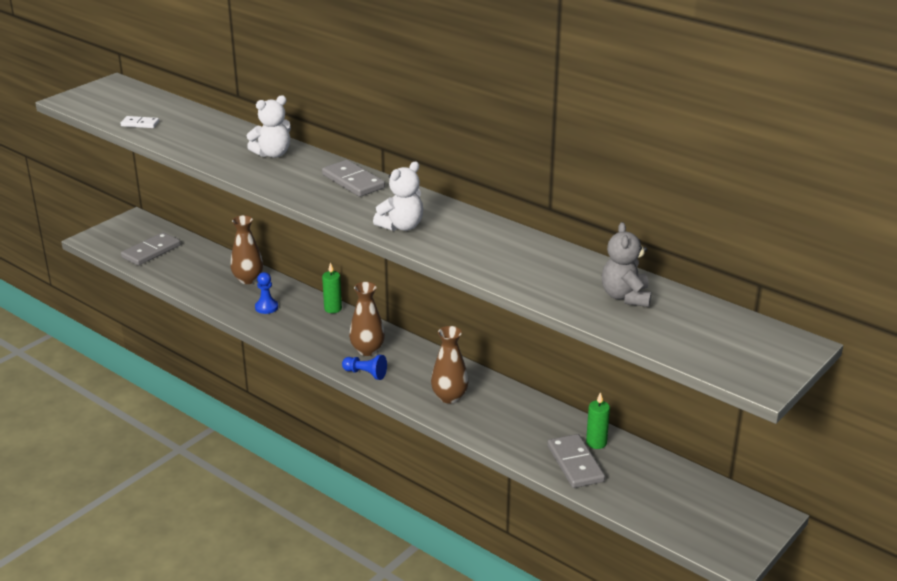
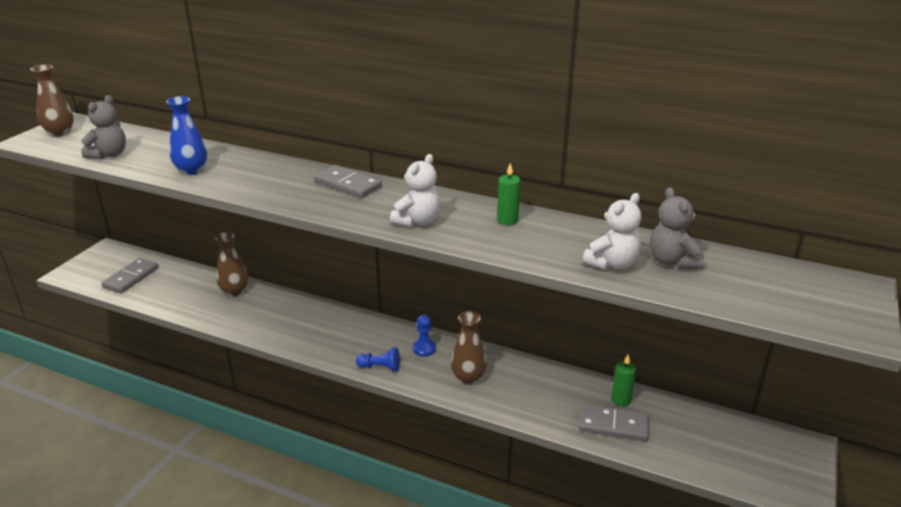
camera: 15 degrees left, 0 degrees up
white domino [121,116,159,128] -> grey teddy bear [81,95,126,159]
white teddy bear [247,95,291,158] -> white teddy bear moved to [583,193,641,270]
blue pawn [255,272,278,314] -> blue pawn moved to [413,315,436,357]
green candle [322,262,342,313] -> green candle moved to [497,163,520,226]
brown vase [349,282,385,356] -> brown vase moved to [30,65,74,137]
grey domino [547,434,605,488] -> grey domino turned 45 degrees counterclockwise [579,404,649,442]
none -> blue vase [166,96,207,175]

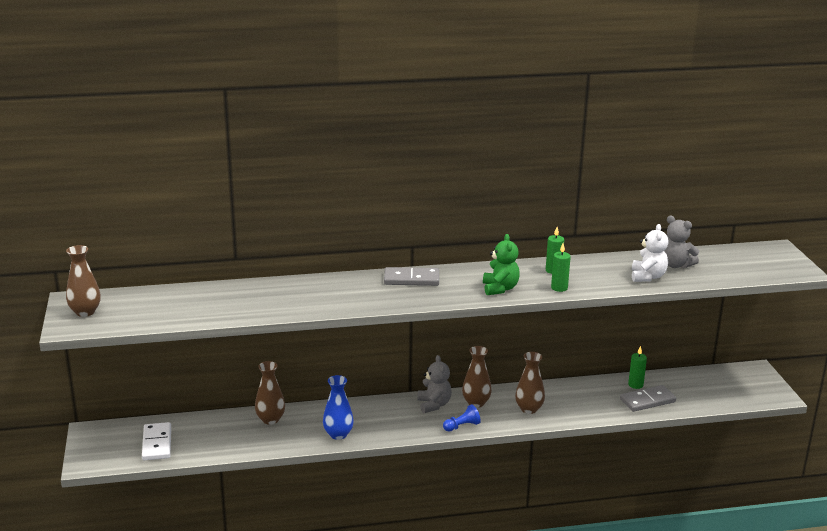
camera: 35 degrees left, 5 degrees down
grey teddy bear [81,95,126,159] -> grey teddy bear moved to [417,355,452,413]
grey domino [101,258,159,293] -> white domino [142,422,171,460]
blue vase [166,96,207,175] -> blue vase moved to [323,375,354,440]
white teddy bear [390,154,440,227] -> green teddy bear [483,234,520,295]
blue pawn [413,315,436,357] -> brown vase [462,346,492,408]
none -> green candle [551,243,571,292]

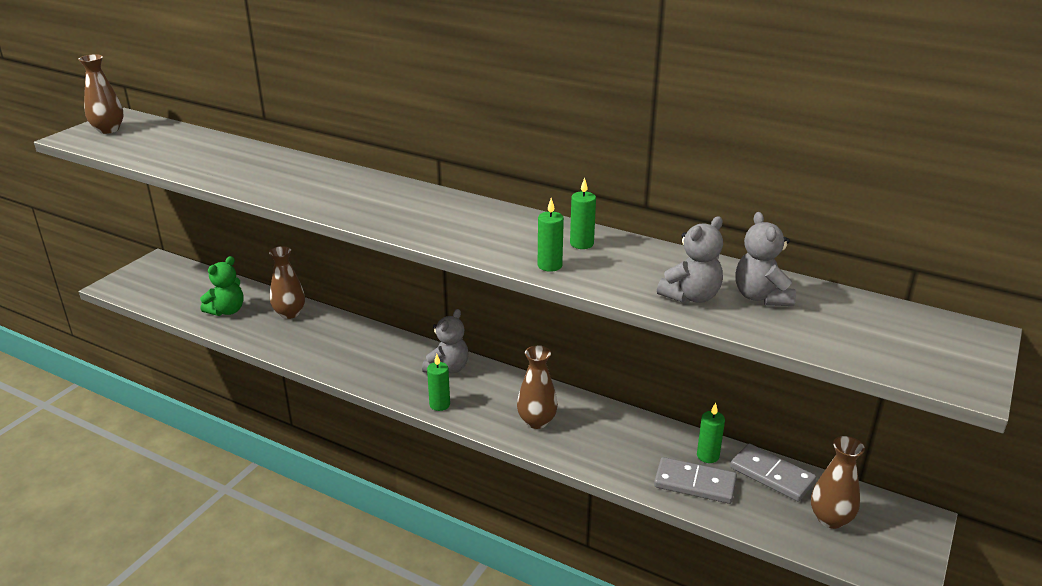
camera: 40 degrees right, 5 degrees up
white domino [142,422,171,460] -> none
blue vase [323,375,354,440] -> none
grey domino [384,267,439,286] -> grey domino moved to [730,443,816,501]
blue pawn [443,404,481,432] -> green candle [427,354,450,411]
brown vase [462,346,492,408] -> brown vase moved to [811,436,865,529]
green teddy bear [483,234,520,295] -> green teddy bear moved to [200,256,244,316]
white teddy bear [632,224,669,282] -> grey teddy bear [657,216,723,303]

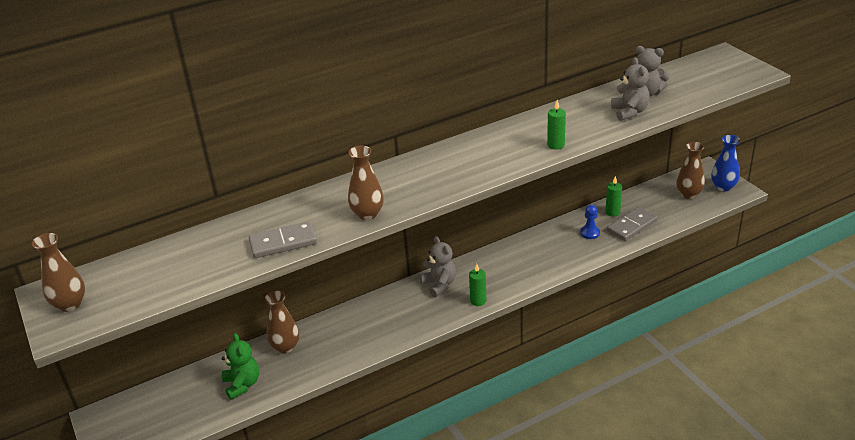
camera: 55 degrees left, 5 degrees up
brown vase [517,345,558,429] -> brown vase moved to [348,146,384,220]
green candle [570,178,596,249] -> none
grey domino [730,443,816,501] -> grey domino moved to [249,221,317,258]
none -> blue pawn [580,205,600,239]
none -> blue vase [711,135,740,192]

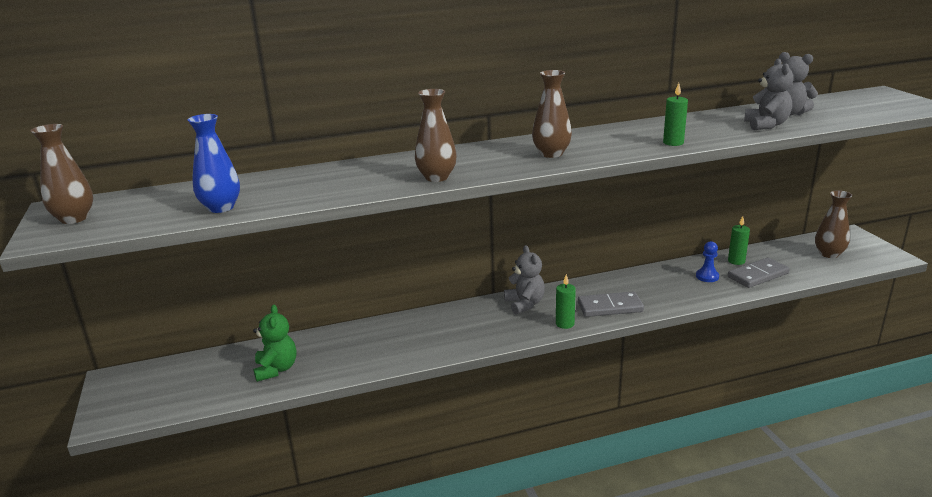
camera: 10 degrees right, 10 degrees down
grey domino [249,221,317,258] -> grey domino moved to [578,291,644,317]
brown vase [265,291,299,353] -> brown vase moved to [532,70,572,158]
blue vase [711,135,740,192] -> blue vase moved to [188,114,240,213]

